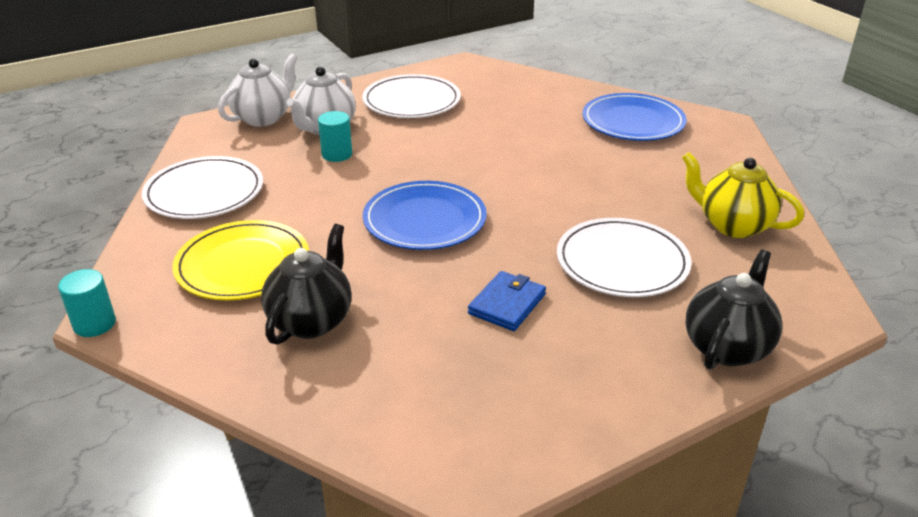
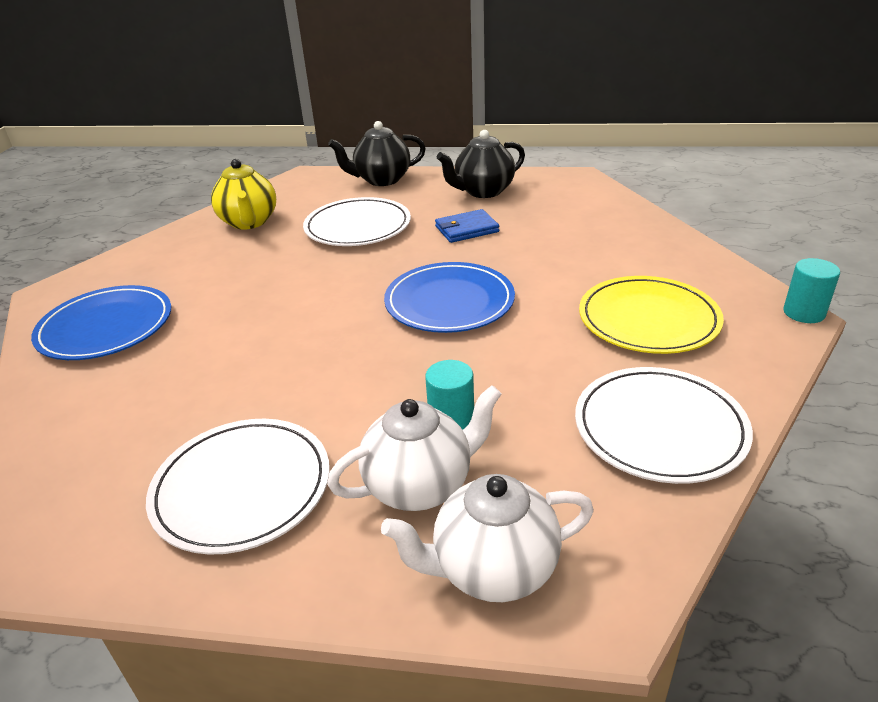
camera: 140 degrees left, 0 degrees up
black teapot [261,224,352,345] -> black teapot moved to [437,130,525,198]

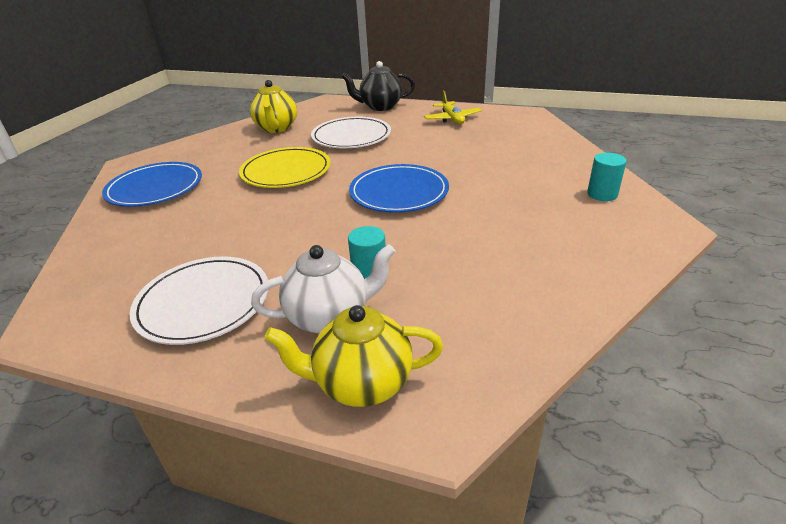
camera: 10 degrees right, 0 degrees up
white teapot [381,474,594,602] -> yellow teapot [264,305,443,407]
blue wallet [435,209,499,243] -> none
black teapot [437,130,525,198] -> yellow plane [424,90,482,124]
white plate [575,367,753,484] -> none
yellow plate [579,276,724,354] -> yellow plate moved to [239,147,331,188]
turquoise cylinder [783,258,840,323] -> turquoise cylinder moved to [587,153,626,201]

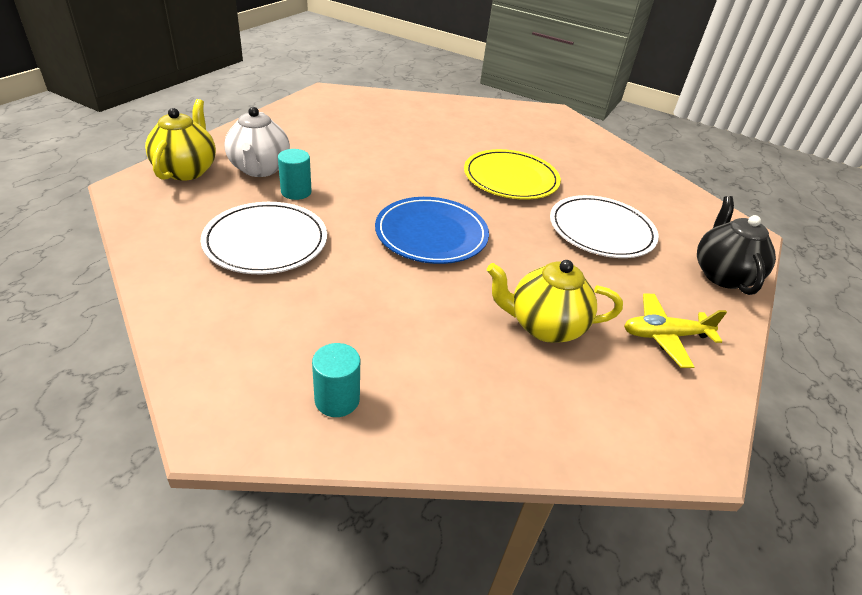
camera: 95 degrees right, 5 degrees up
blue plate [102,162,202,207] -> none
white plate [130,256,268,345] -> white plate moved to [201,202,327,274]
yellow teapot [250,80,297,133] -> yellow teapot moved to [487,260,623,343]

